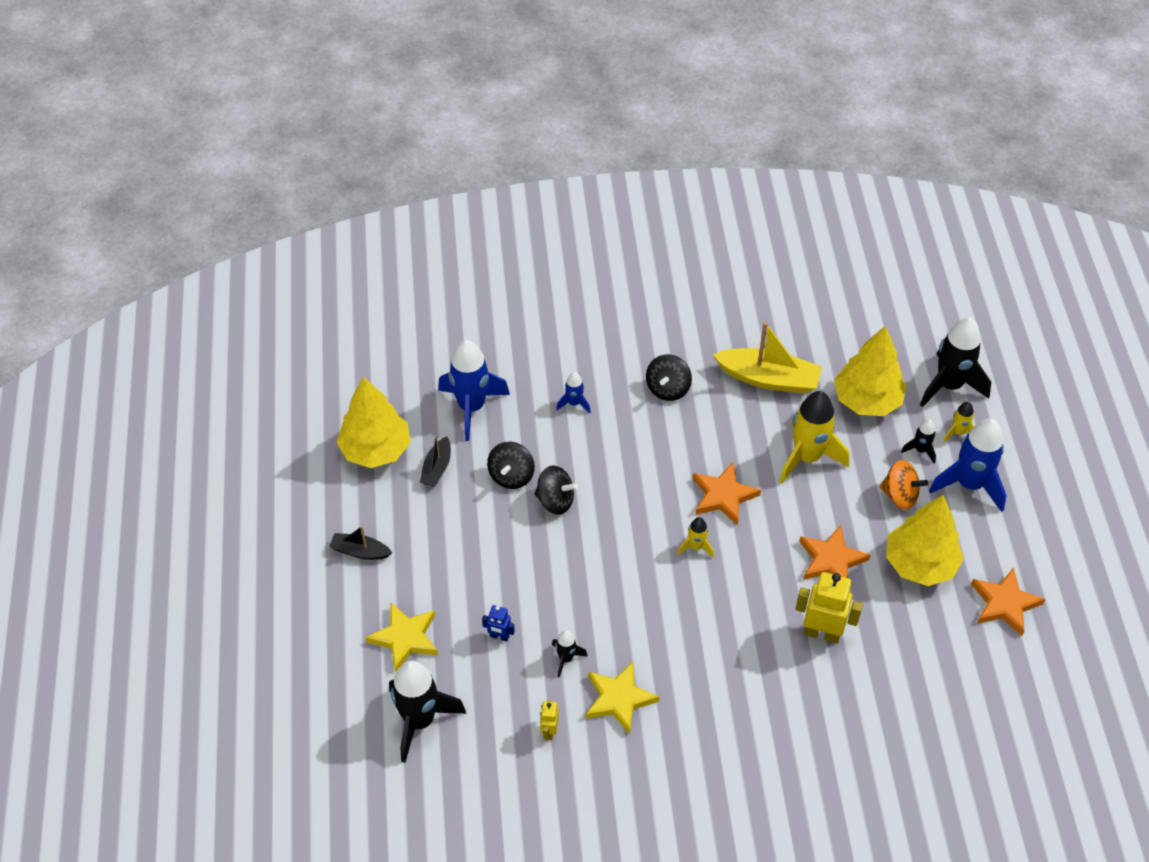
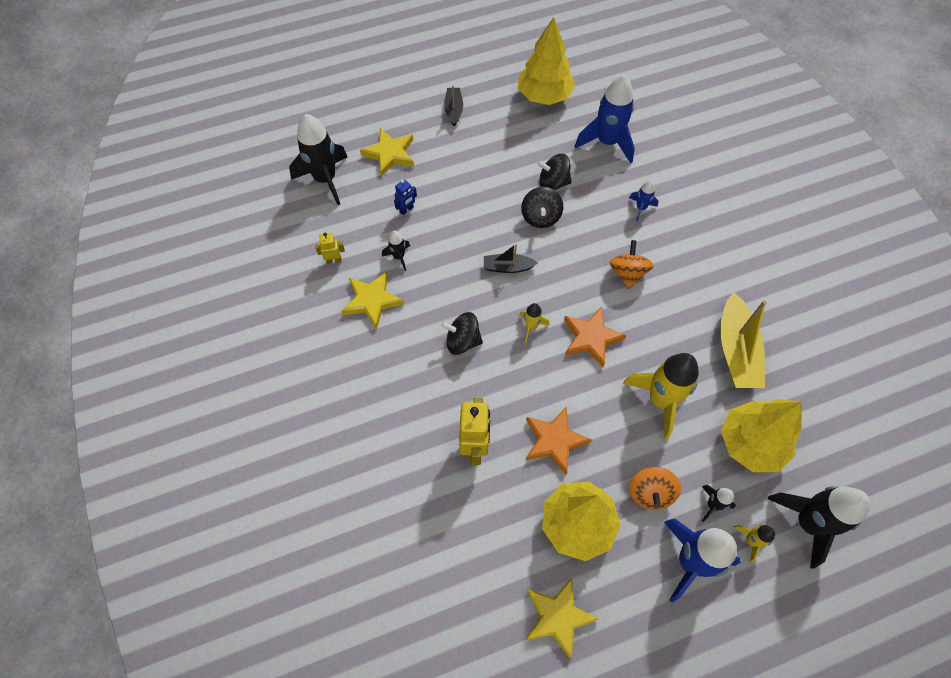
camera: 75 degrees right, 10 degrees up
black boat [420,435,451,487] -> black boat moved to [484,244,538,273]
blue robot [482,605,515,642] -> blue robot turned 135 degrees counterclockwise [394,179,417,215]
black spinning top [646,354,692,401] -> black spinning top moved to [441,312,483,355]
orange star [971,567,1045,636] -> yellow star [526,577,599,659]
none -> orange spinning top [609,240,654,289]

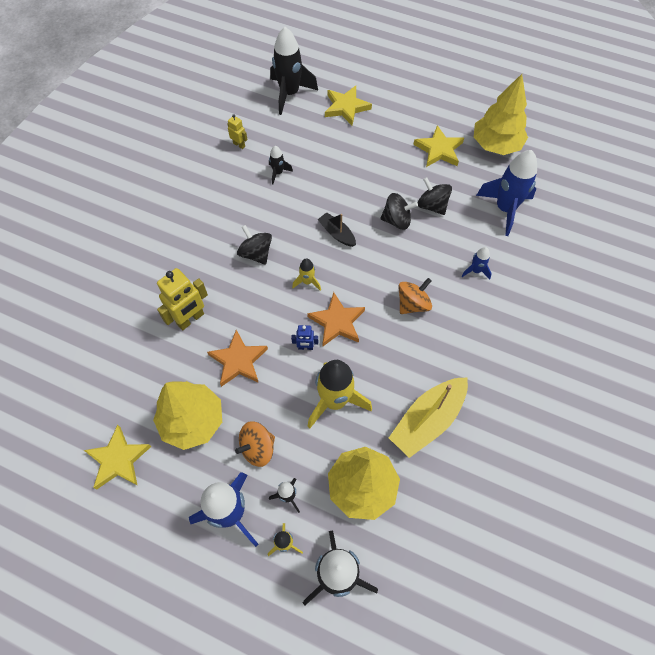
camera: 45 degrees right, 0 degrees up
yellow star [341,272,404,329] -> yellow star moved to [413,125,464,167]
blue robot [394,179,417,215] -> blue robot moved to [291,325,318,350]
black boat [444,85,463,126] -> none
black spinning top [521,187,563,228] -> black spinning top turned 135 degrees counterclockwise [380,193,418,230]

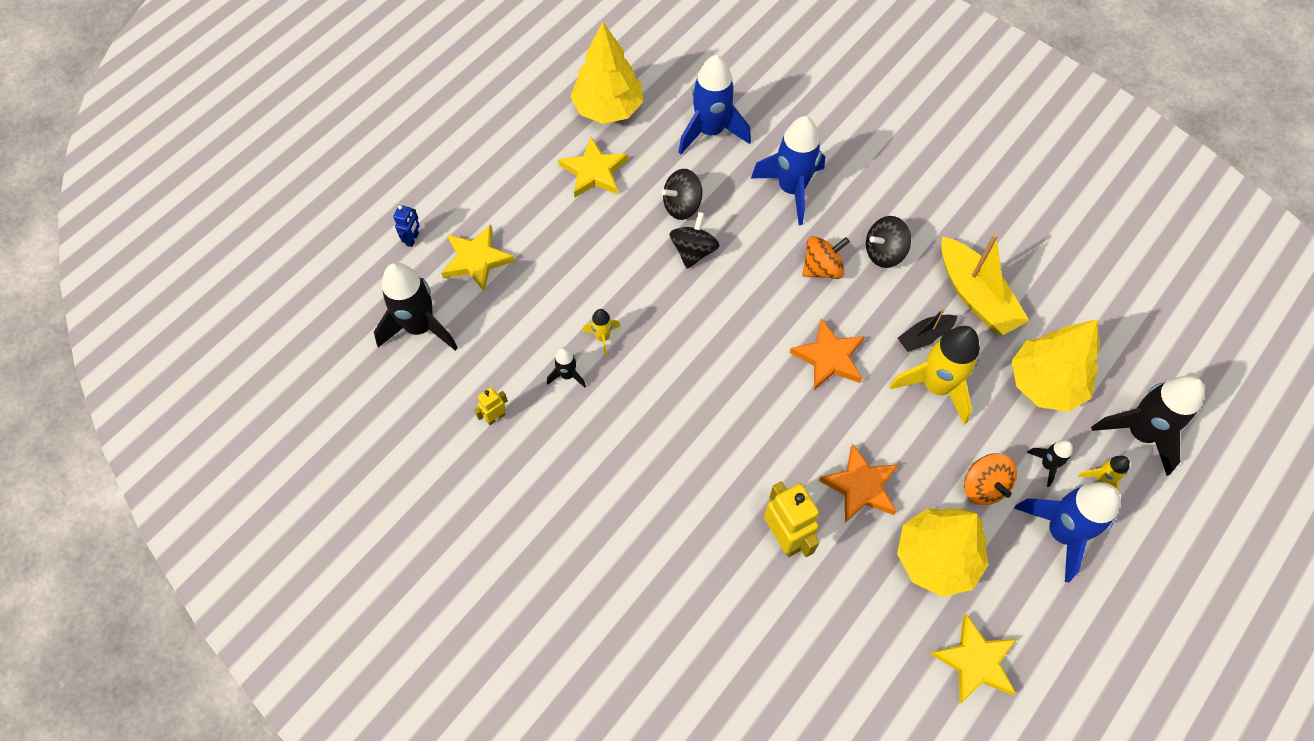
camera: 75 degrees left, 0 degrees up
black spinning top [237,225,272,265] -> black spinning top moved to [866,216,911,268]
blue robot [291,325,318,350] -> blue robot moved to [393,205,420,247]
yellow rocket [292,258,321,291] -> yellow rocket moved to [582,309,620,357]
black boat [317,212,356,247] -> black boat moved to [898,308,957,352]
orange spinning top [398,278,432,314] -> orange spinning top turned 90 degrees clockwise [802,236,850,279]
blue rocket [462,247,492,280] -> blue rocket [751,116,825,225], size x2.10

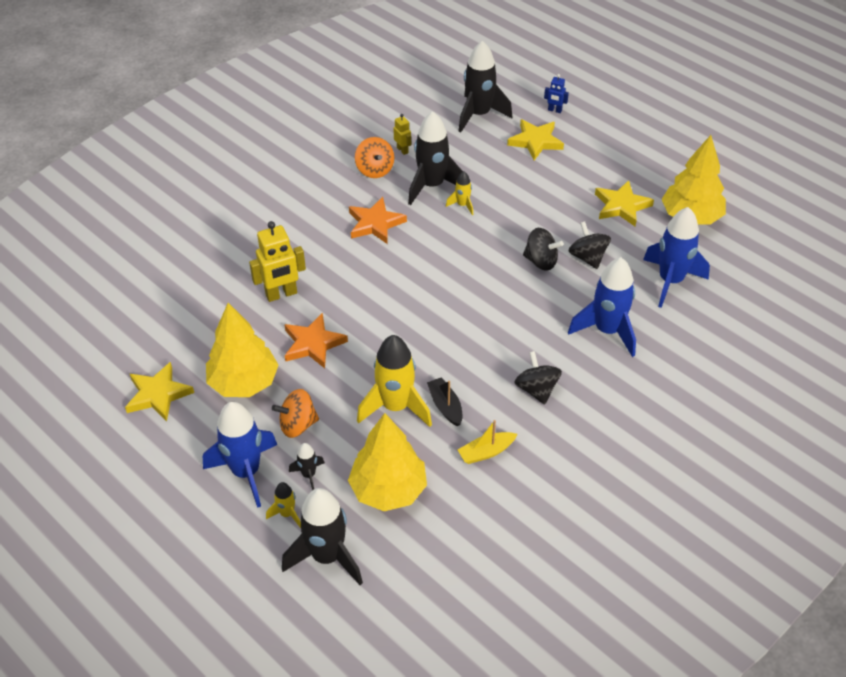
camera: 95 degrees right, 15 degrees down
black rocket [547,348,586,388] -> black rocket [408,111,463,205], size x2.10
orange star [790,319,865,390] -> orange star moved to [349,197,407,244]
orange spinning top [802,236,850,279] -> orange spinning top moved to [355,137,394,178]
yellow boat [941,234,1029,335] -> yellow boat [458,420,517,464], size x0.55

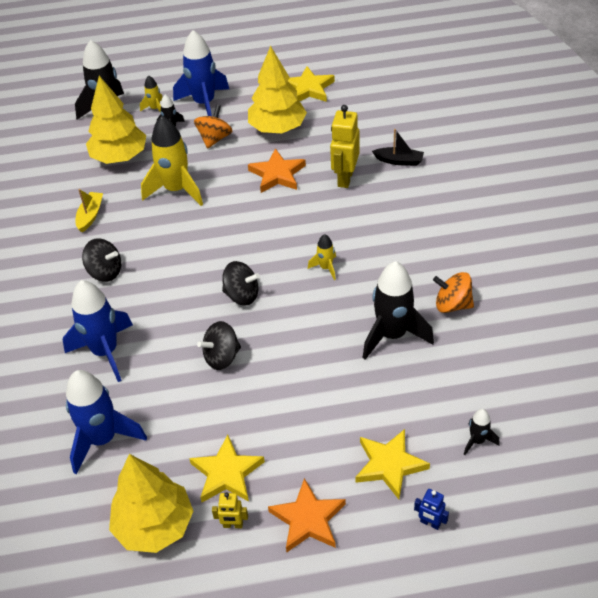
camera: 130 degrees right, 0 degrees up
orange star [349,197,407,244] -> orange star moved to [268,478,346,552]
yellow robot [394,114,411,155] -> yellow robot moved to [212,493,248,528]
black boat [427,377,463,427] -> black boat moved to [372,129,424,166]
yellow rocket [446,171,473,215] -> yellow rocket moved to [308,234,336,280]
black rocket [458,41,512,133] -> black rocket [464,409,500,455], size x0.48
blue robot [544,74,569,113] -> blue robot turned 120 degrees counterclockwise [414,489,449,530]
black spinning top [569,221,611,269] -> black spinning top moved to [222,261,260,306]

